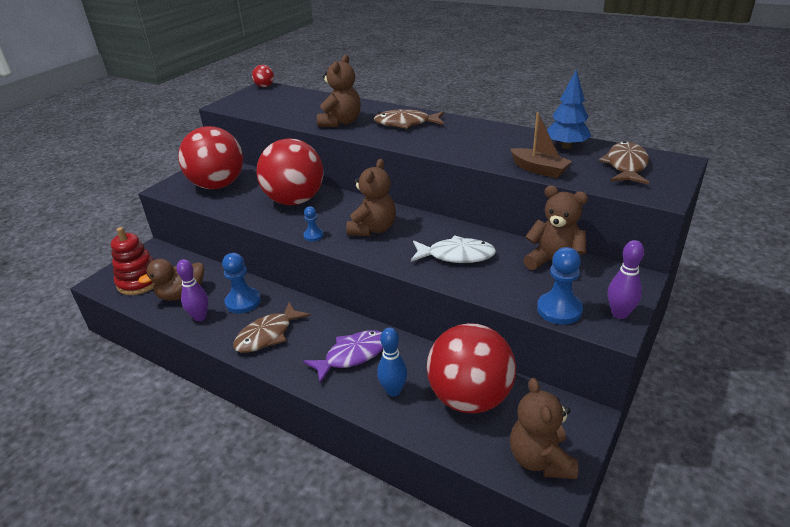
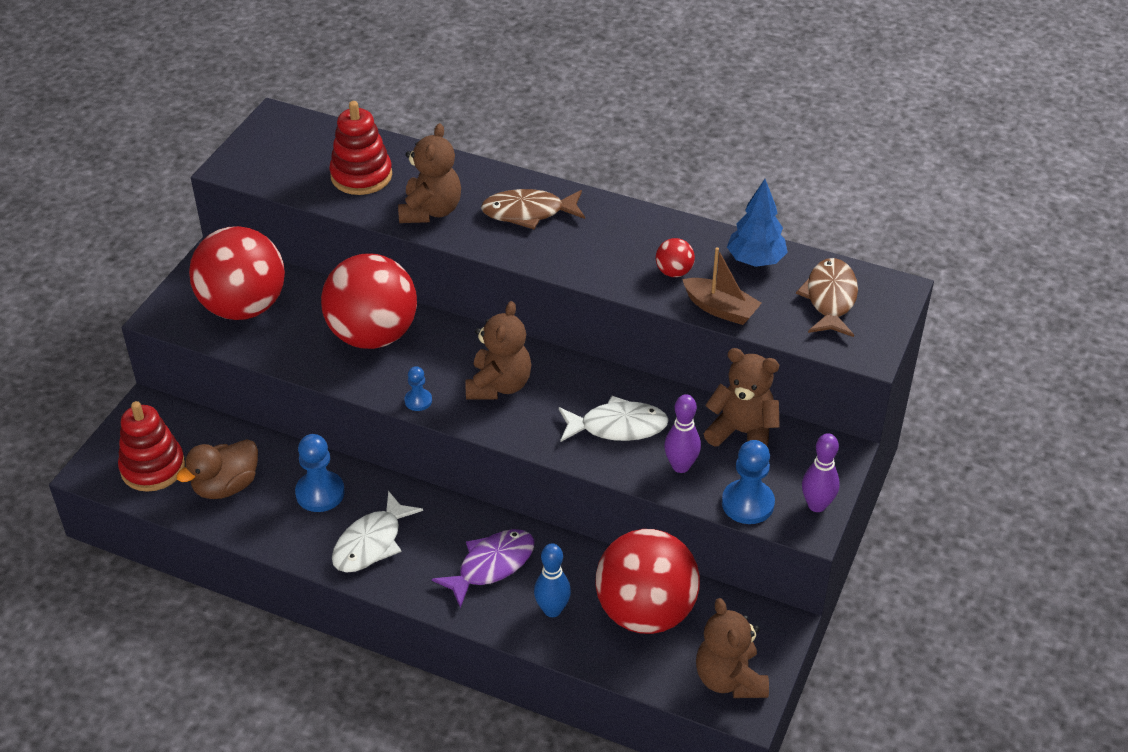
camera: 10 degrees left, 10 degrees up
purple bowling pin [176,259,208,321] -> purple bowling pin moved to [664,394,701,473]
brown fish [233,302,310,353] -> white fish [332,491,423,572]
red ball [252,65,274,87] -> red ball moved to [656,238,695,277]
none -> red stacking toy [329,101,392,195]

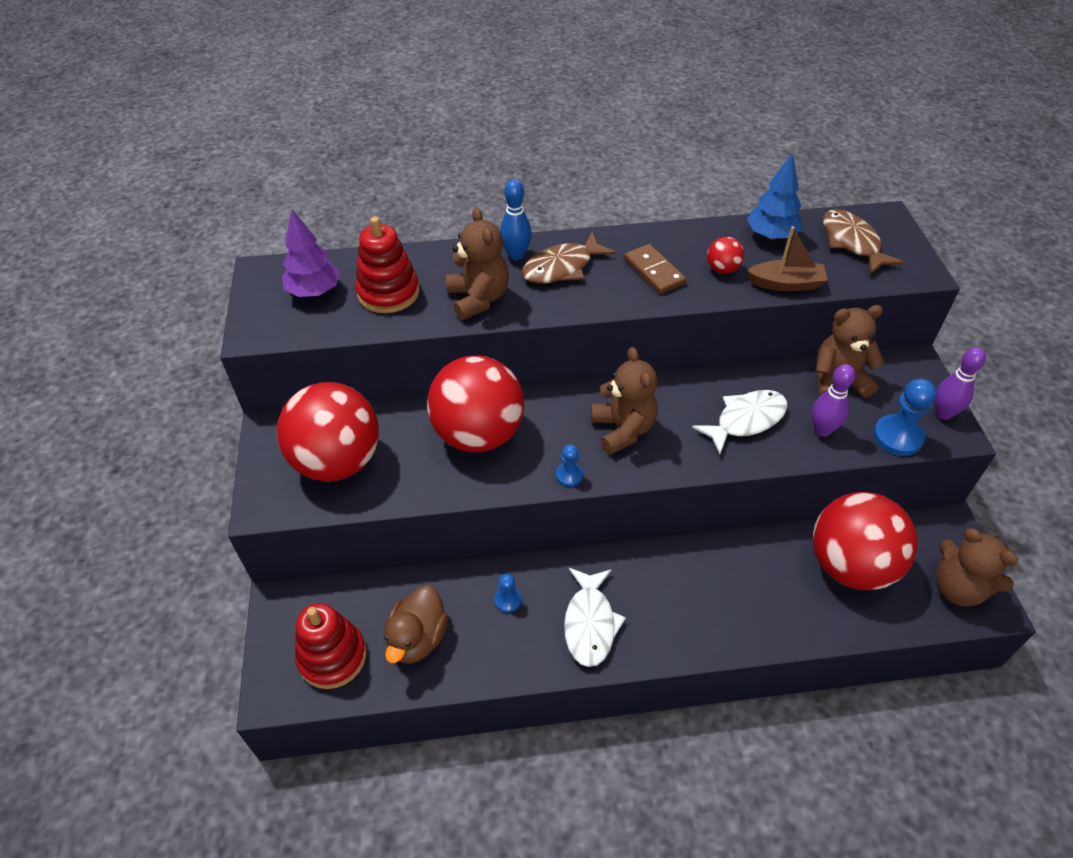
camera: 30 degrees left, 5 degrees up
blue pawn [295,434,345,512] -> blue pawn [494,574,522,613], size x0.56
purple fish [432,529,534,608] -> none
blue bowling pin [534,543,571,617] -> blue bowling pin moved to [500,179,532,260]
none -> purple tree [282,210,340,297]
none -> brown domino [624,244,686,294]

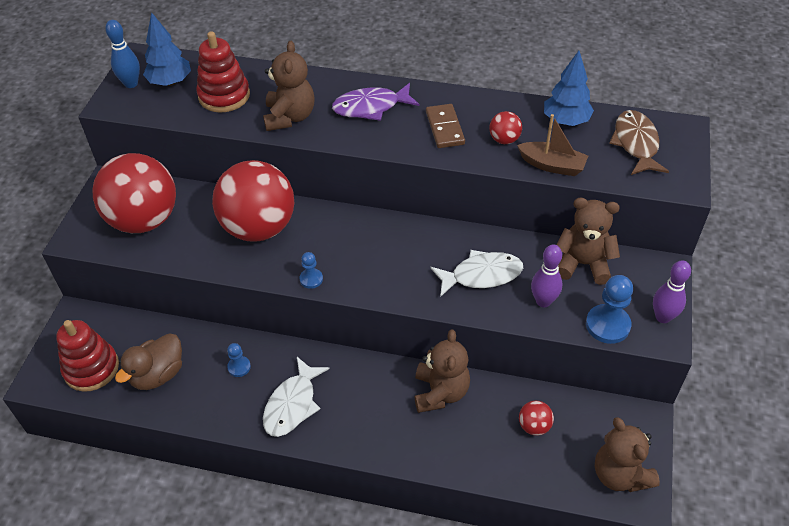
camera: 20 degrees right, 0 degrees up
purple tree [282,210,340,297] -> blue tree [143,12,191,86]
blue bowling pin [500,179,532,260] -> blue bowling pin moved to [105,20,140,88]
brown fish [522,232,616,284] -> purple fish [332,83,420,121]
brown teddy bear [591,347,658,455] -> brown teddy bear moved to [415,330,470,413]
red ball [813,492,918,590] -> red ball [519,401,554,436], size x0.40

